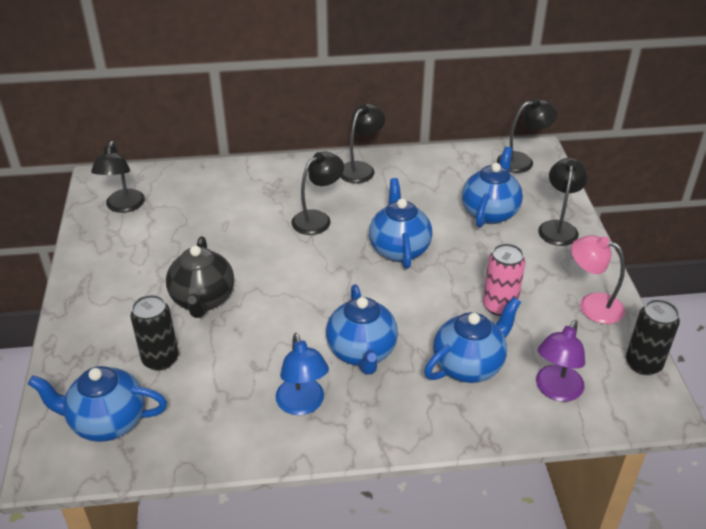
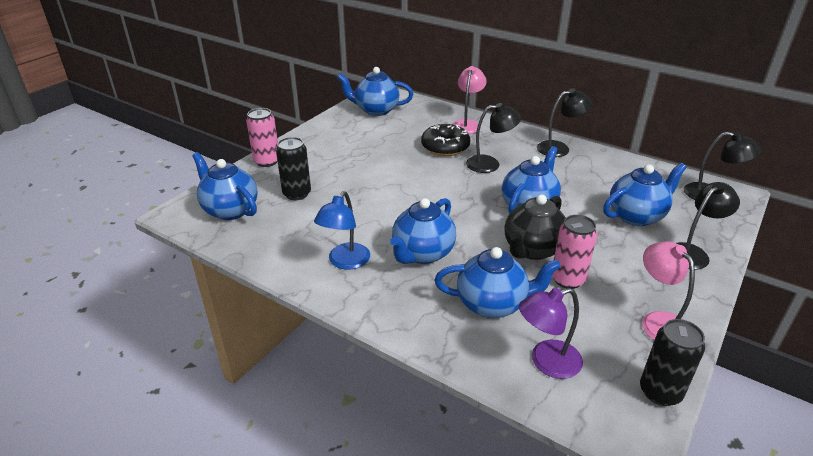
camera: 40 degrees right, 5 degrees down
black lamp [91,141,145,213] -> blue teapot [337,67,413,116]
black teapot [166,236,234,318] -> black teapot moved to [504,194,566,260]
none -> pink can [246,108,278,167]
none -> black donut [421,124,470,156]
none -> pink lamp [452,66,487,134]

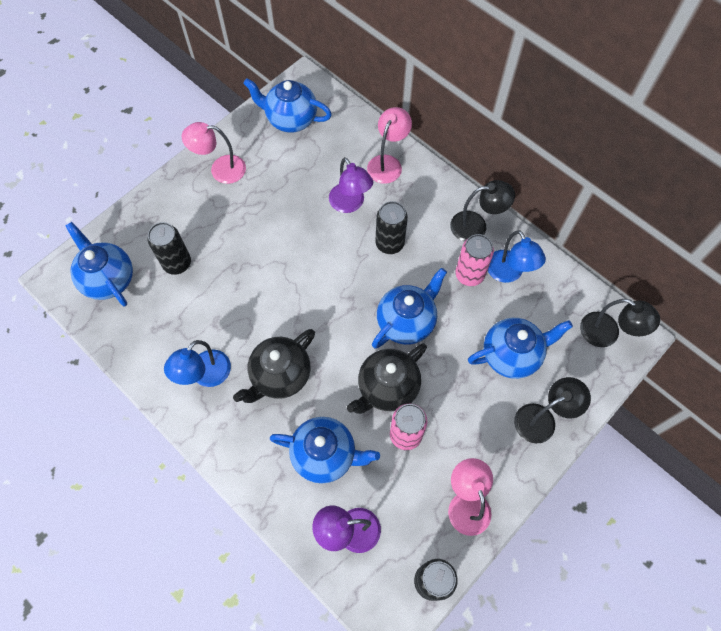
camera: 10 degrees right, 30 degrees up
pink can [246,108,278,167] -> pink can moved to [455,234,494,286]
blue teapot [390,198,456,264] -> black teapot [233,329,315,403]
black donut [421,124,470,156] -> purple lamp [329,157,373,213]
black lamp [466,103,521,173] -> black can [375,201,408,254]
none -> pink lamp [182,122,246,184]
none -> blue lamp [488,230,546,283]

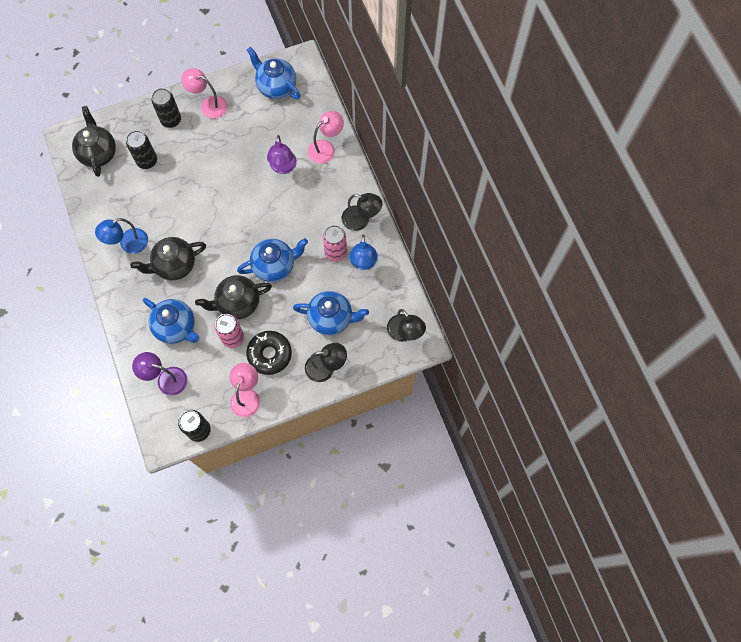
camera: 25 degrees right, 5 degrees up
blue teapot [65,222,133,306] -> black teapot [72,106,116,177]
black can [375,201,408,254] -> black can moved to [151,88,181,128]
none -> black donut [246,331,292,375]

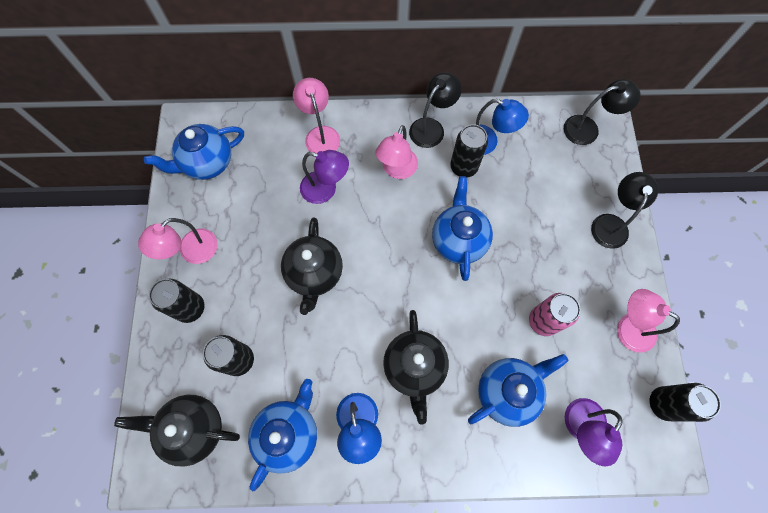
camera: 70 degrees left, 0 degrees up
black teapot [195,275,272,319] -> black teapot moved to [281,217,343,315]
black donut [246,331,292,375] -> none
blue teapot [293,291,369,335] -> blue teapot moved to [248,379,317,491]
pink can [323,225,347,262] -> black can [450,124,488,178]
none -> pink lamp [375,125,418,179]

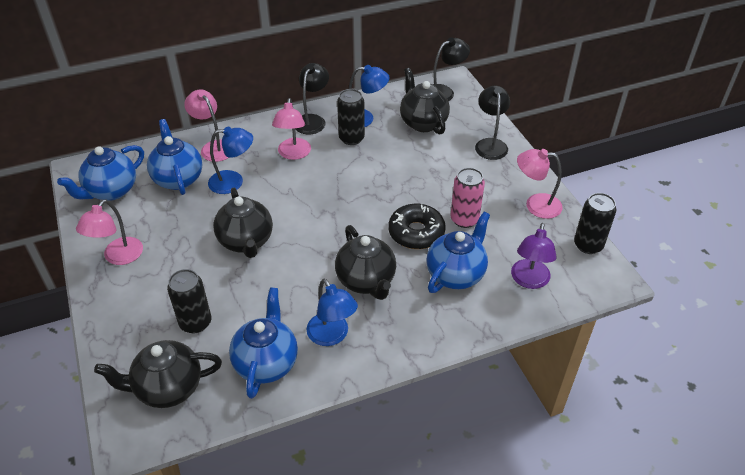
camera: 20 degrees left, 25 degrees down
black can [149,279,205,323] -> none
purple lamp [300,150,349,204] -> blue lamp [208,126,253,194]
blue teapot [432,176,493,281] -> blue teapot moved to [147,119,202,195]
none -> black donut [388,204,446,249]
none -> black teapot [400,68,450,135]

